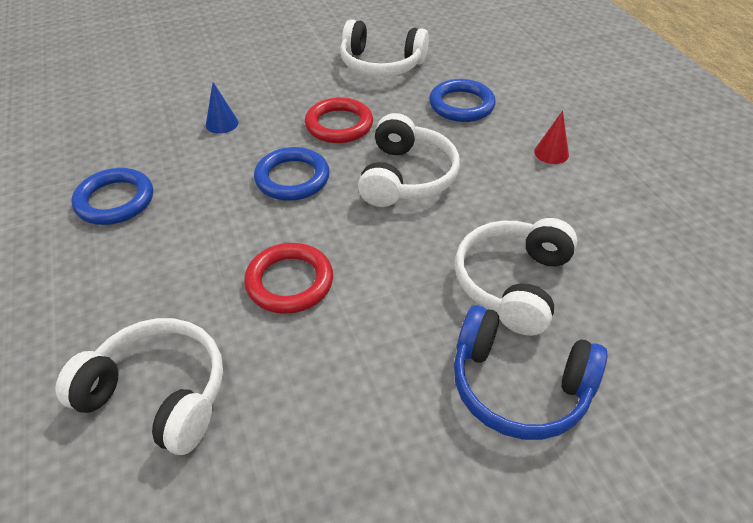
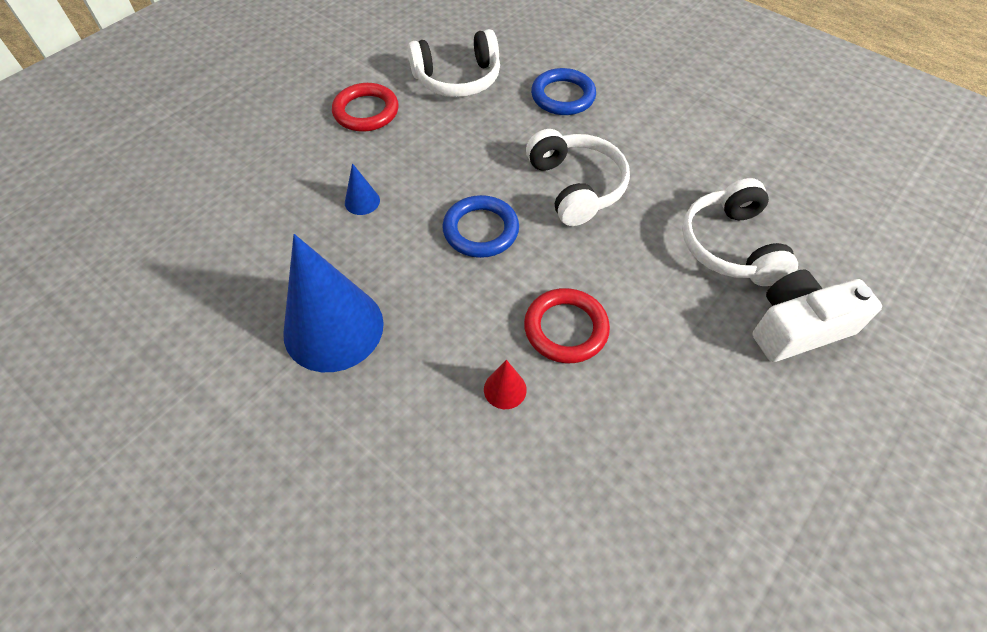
camera: 30 degrees left, 10 degrees up
white headphones [55,318,223,455] -> none
blue ring [72,168,153,225] -> blue cone [283,234,384,372]
red ring [305,97,373,143] -> red ring moved to [332,83,399,132]
blue headphones [454,305,608,440] -> white camera [753,270,882,362]
red cone [534,111,569,164] -> red cone moved to [484,360,527,409]

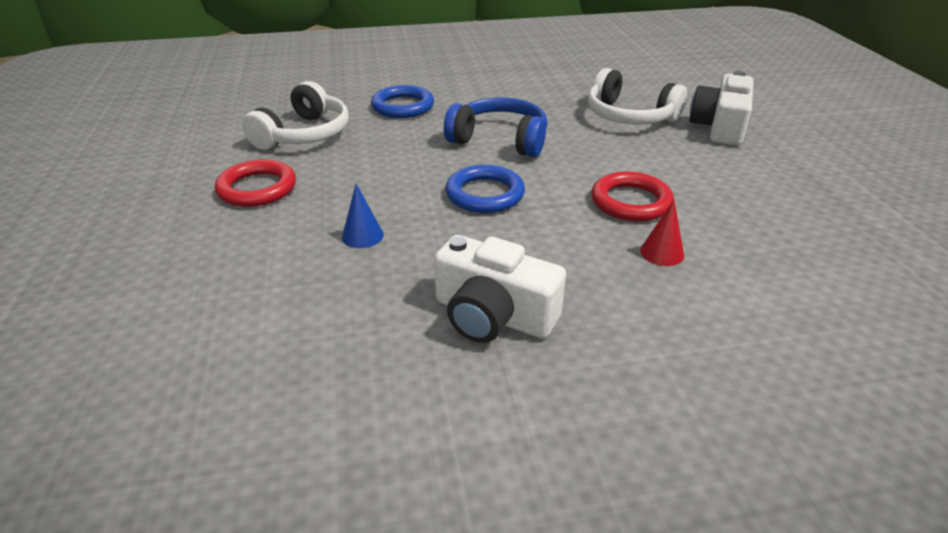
camera: 50 degrees left, 20 degrees down
blue cone [283,234,384,372] -> white camera [434,235,566,343]
white headphones [526,129,630,226] -> blue headphones [444,97,547,157]

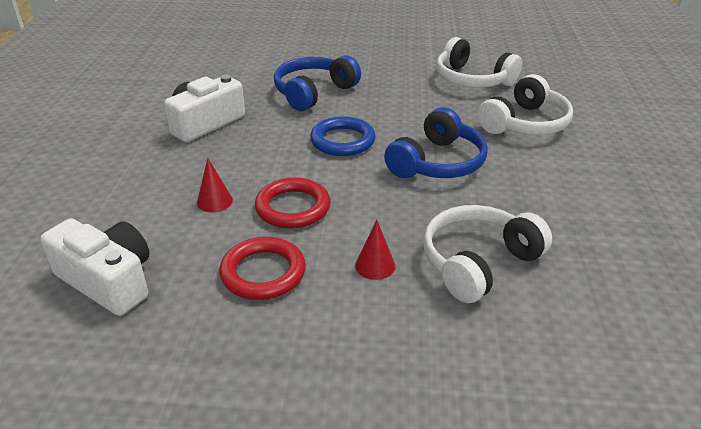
camera: 105 degrees right, 0 degrees up
red ring [215,159,296,207] -> red ring moved to [219,237,306,300]
blue cone [342,184,384,248] -> blue headphones [274,55,361,111]
blue ring [371,85,434,118] -> white headphones [477,74,573,135]
white camera [689,71,754,146] -> white camera moved to [40,218,150,316]
none -> red cone [355,220,395,280]

